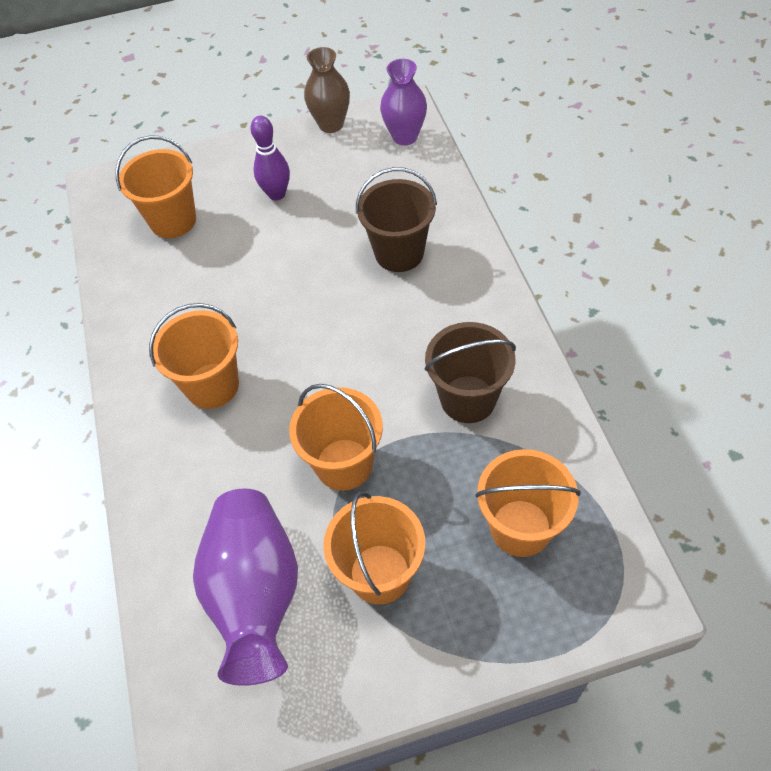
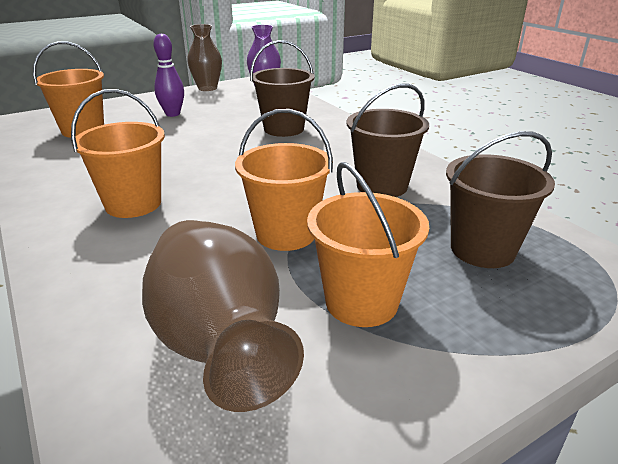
camera: 20 degrees left, 25 degrees down
purple vase [193,489,298,686] -> brown vase [142,220,304,412]
orange bucket [475,449,581,557] -> brown bucket [446,131,555,268]

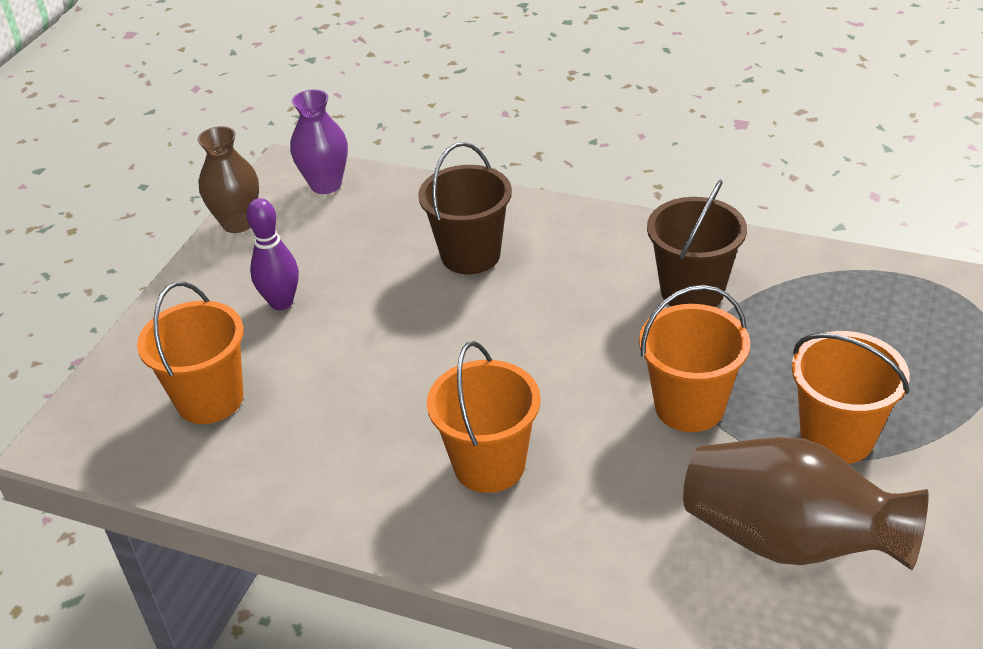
camera: 35 degrees left, 10 degrees up
brown bucket [446,131,555,268] -> none

